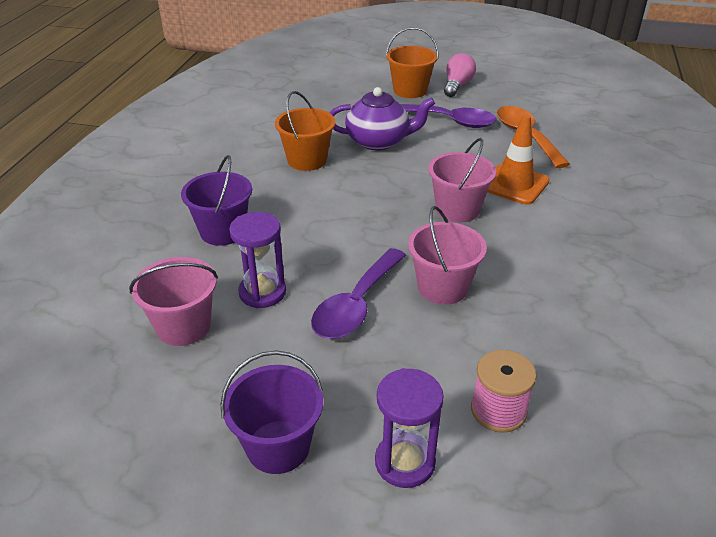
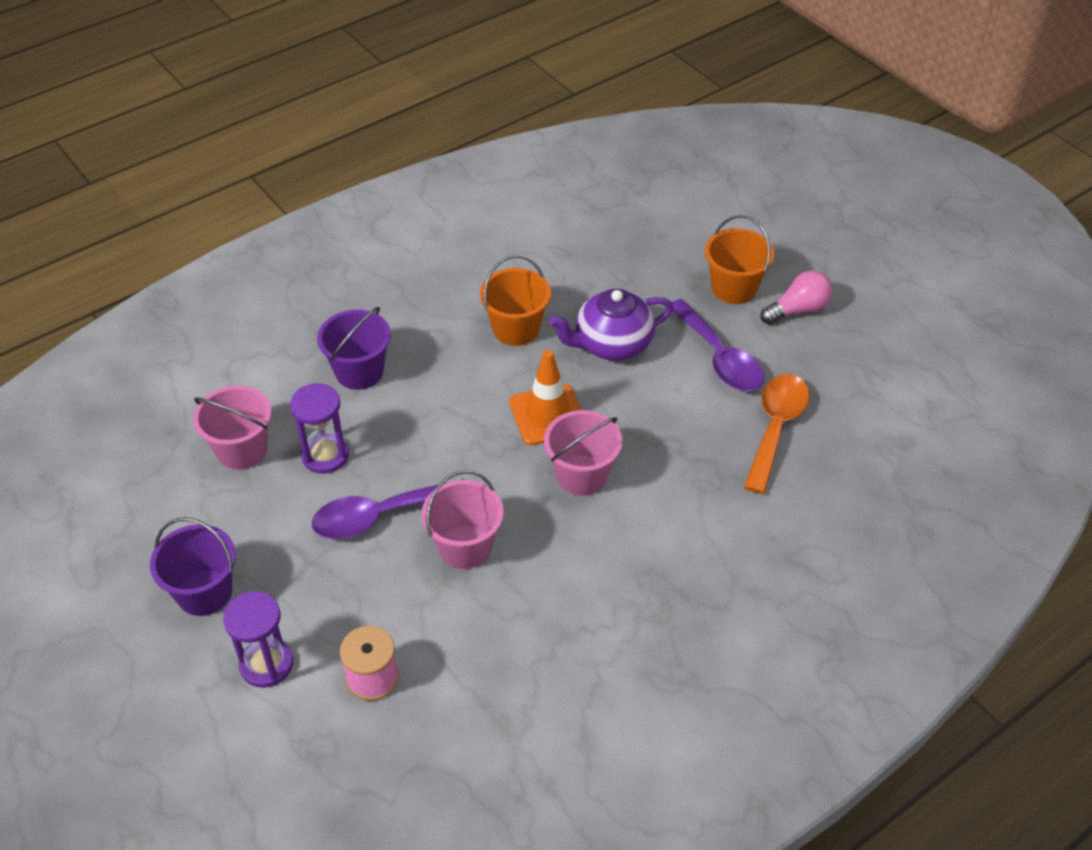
camera: 40 degrees right, 10 degrees up
purple teapot [329,87,435,150] -> purple teapot turned 120 degrees clockwise [549,289,673,360]
orange traffic cone [487,114,550,205] -> orange traffic cone moved to [509,350,581,445]

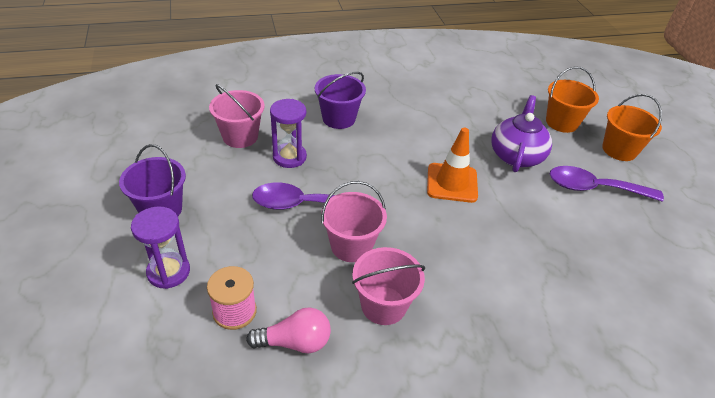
camera: 20 degrees right, 5 degrees down
orange bucket [480,255,551,346] -> orange bucket moved to [546,66,599,133]
pink bucket [544,410,622,496] -> pink bucket moved to [352,247,425,325]
purple teapot [549,289,673,360] -> purple teapot turned 105 degrees clockwise [491,95,552,172]
purple spoon [672,299,764,391] -> purple spoon turned 105 degrees clockwise [550,166,664,202]
orange spoon [744,374,809,494] -> none
pink light bulb [760,271,833,325] -> pink light bulb moved to [246,308,331,353]

